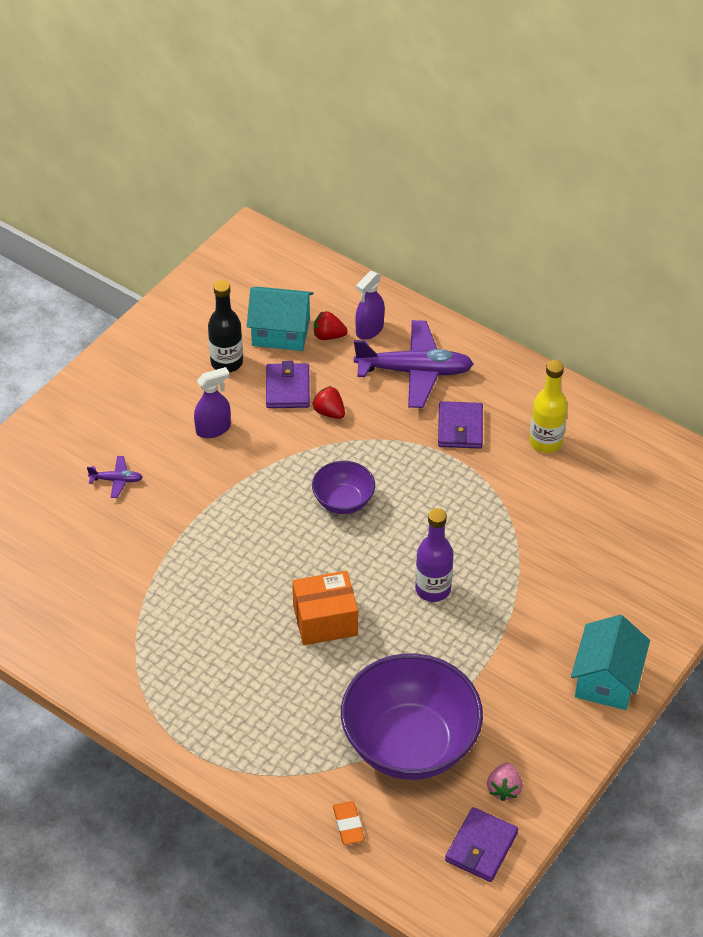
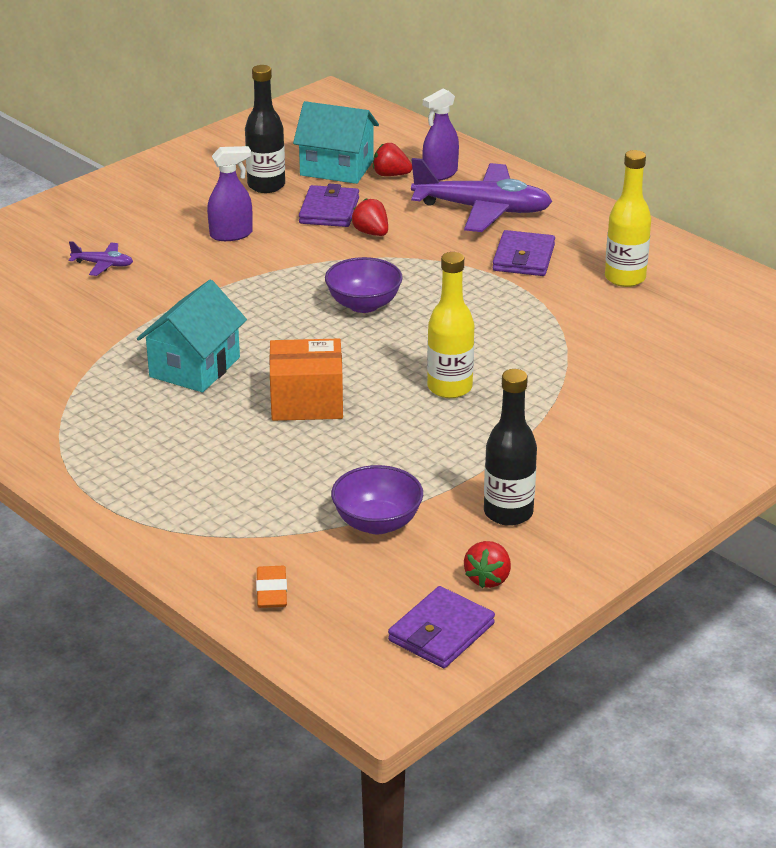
camera: 10 degrees right, 15 degrees down
purple bowl [341,653,483,780] -> purple bowl [331,465,423,534], size x0.50
purple bottle [415,508,453,602] -> yellow bottle [427,252,474,398]
pink strawberry [487,762,523,801] -> red strawberry [464,541,511,588]
turquoise house [571,615,650,710] -> turquoise house moved to [137,280,247,392]
none -> black bottle [484,369,537,526]

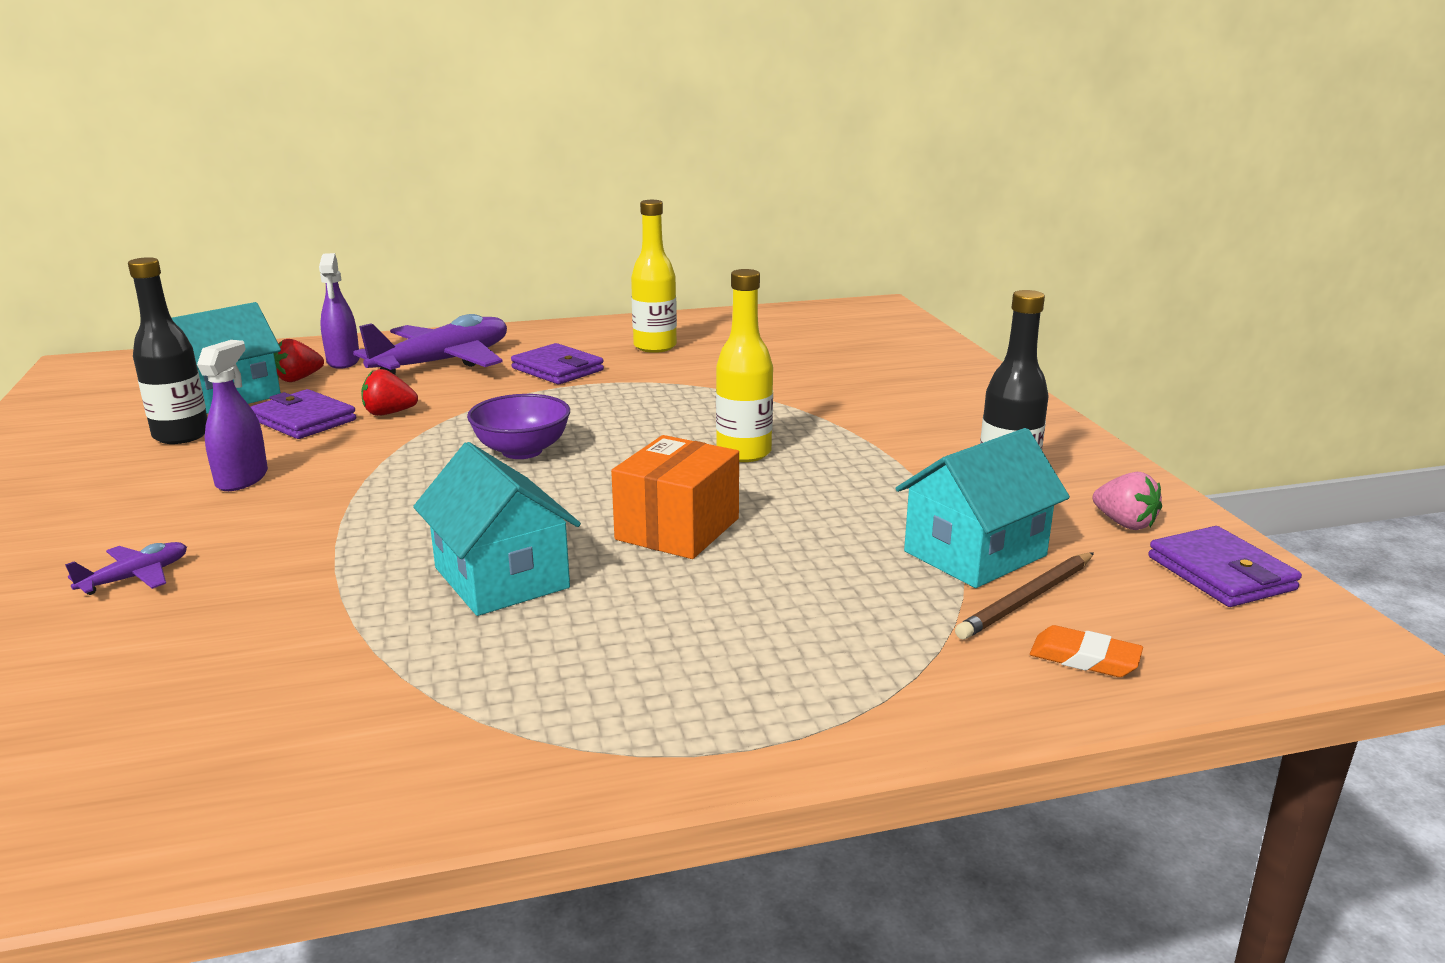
camera: 60 degrees left, 10 degrees down
purple bowl [331,465,423,534] -> turquoise house [895,428,1070,588]
red strawberry [464,541,511,588] -> pink strawberry [1093,472,1162,530]
none -> brown pencil [955,553,1094,640]

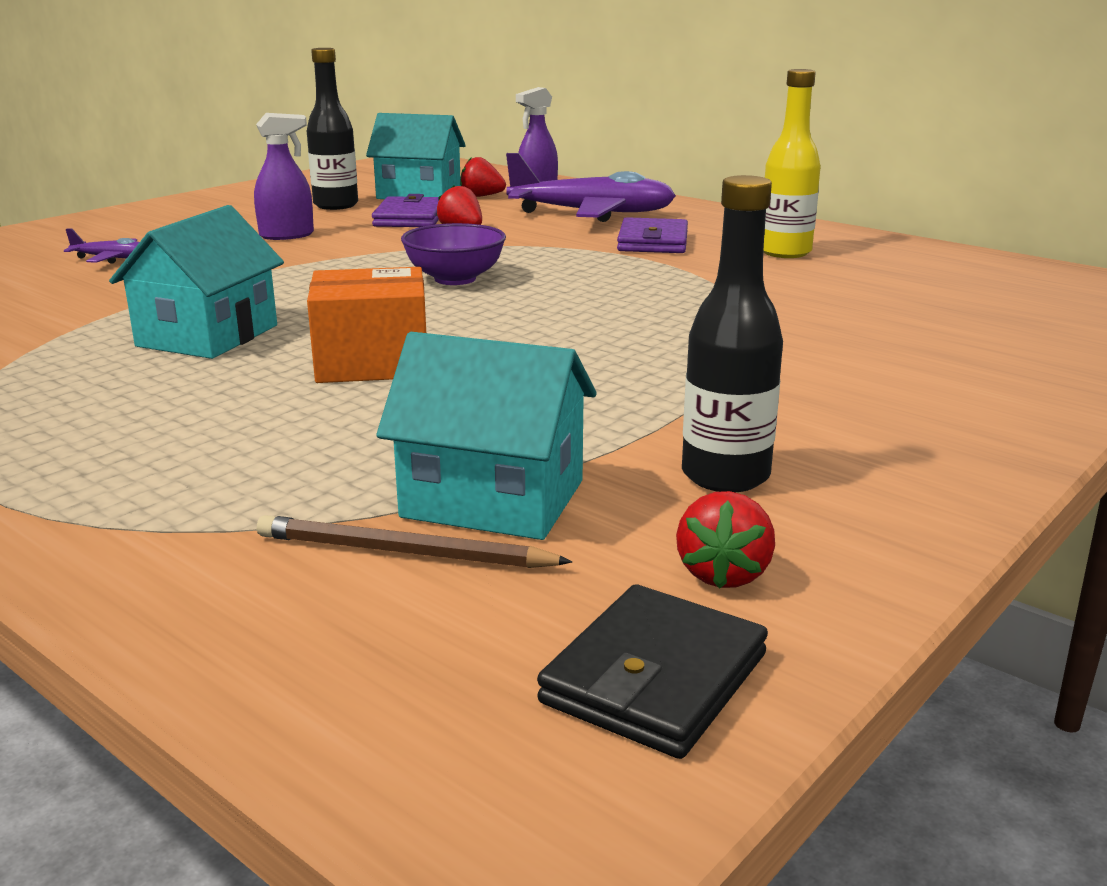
camera: 55 degrees right, 0 degrees up
yellow bottle [716,269,773,462] -> none
orange eraser [1030,625,1143,677] -> none
pink strawberry [1093,472,1162,530] -> red strawberry [676,491,775,589]
purple wallet [1148,526,1302,607] -> black wallet [537,584,768,759]

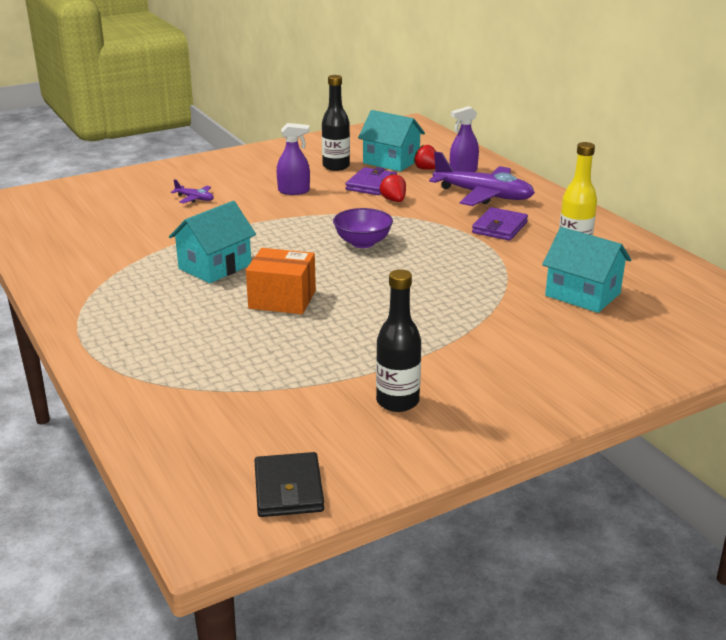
camera: 20 degrees right, 5 degrees up
brown pencil [257,515,573,568] -> none
turquoise house [376,332,597,540] -> turquoise house moved to [542,227,631,313]
black wallet [537,584,768,759] -> black wallet turned 60 degrees counterclockwise [255,452,324,517]
red strawberry [676,491,775,589] -> none

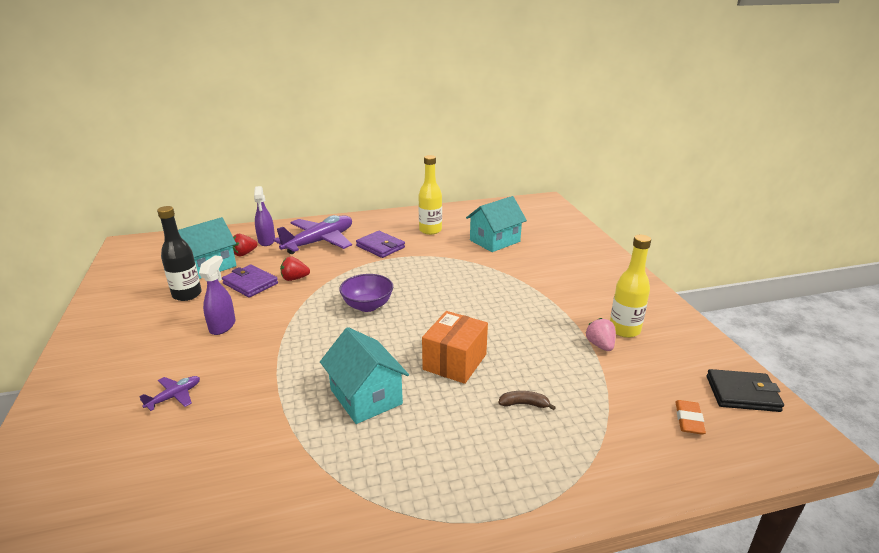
camera: 75 degrees left, 0 degrees up
black bottle [376,269,421,412] -> yellow bottle [610,235,651,338]
none -> brown banana [498,391,556,410]
none -> pink strawberry [586,318,616,351]
none -> orange eraser [676,400,706,435]

